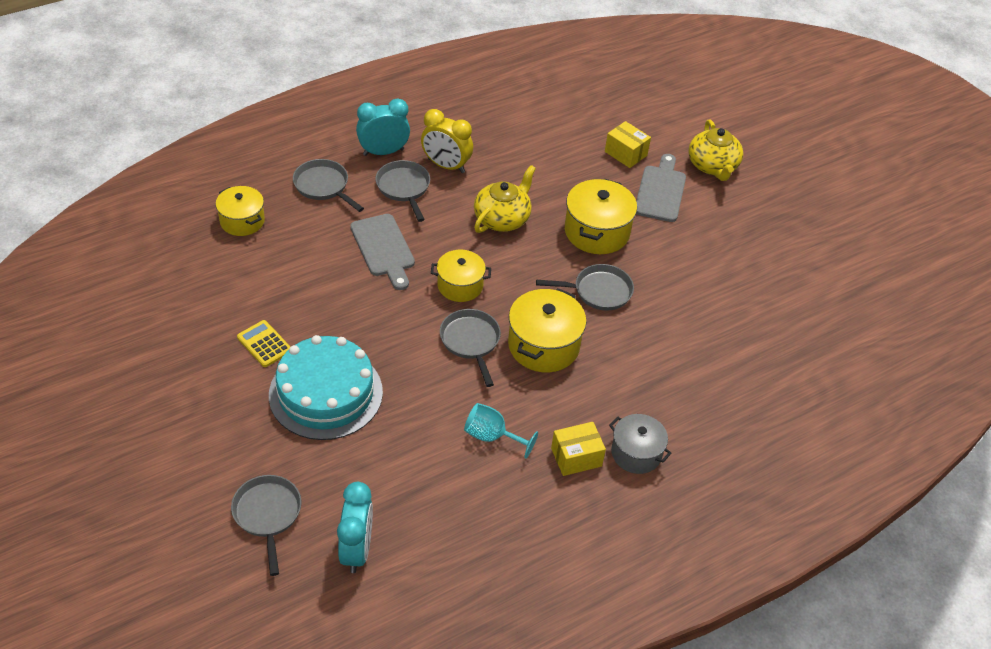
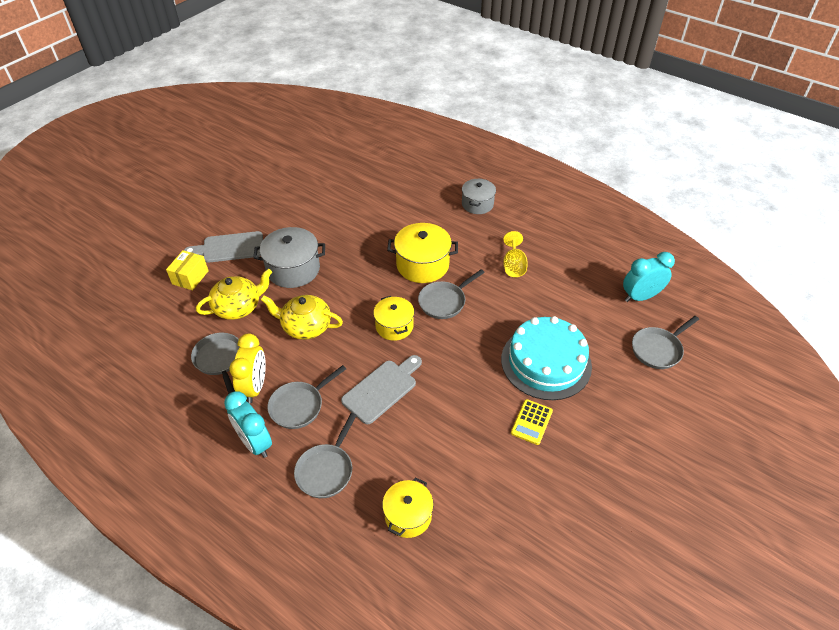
camera: 110 degrees left, 0 degrees up
turquoise goblet [464,403,538,459] -> yellow goblet [503,231,528,277]
grey pan [536,264,634,311] -> grey pan moved to [191,333,240,394]
yellow box [551,422,606,476] -> none
yellow pot [565,179,637,254] -> grey pot [253,227,325,288]
yellow teapot [688,119,743,181] -> yellow teapot moved to [196,269,272,320]

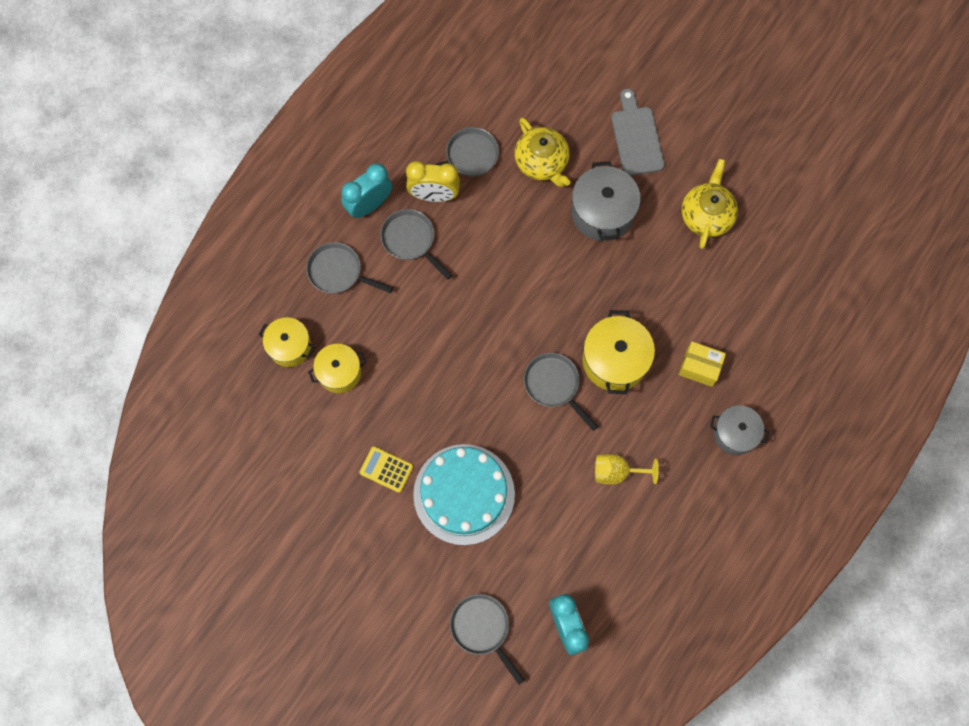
camera: 90 degrees right, 25 degrees up
yellow box [166,250,209,290] -> yellow box moved to [679,342,726,387]
yellow teapot [261,295,343,340] -> yellow teapot moved to [681,159,738,249]
grey cutting board [341,355,422,424] -> none
yellow pot [373,296,414,341] -> yellow pot moved to [308,344,366,393]

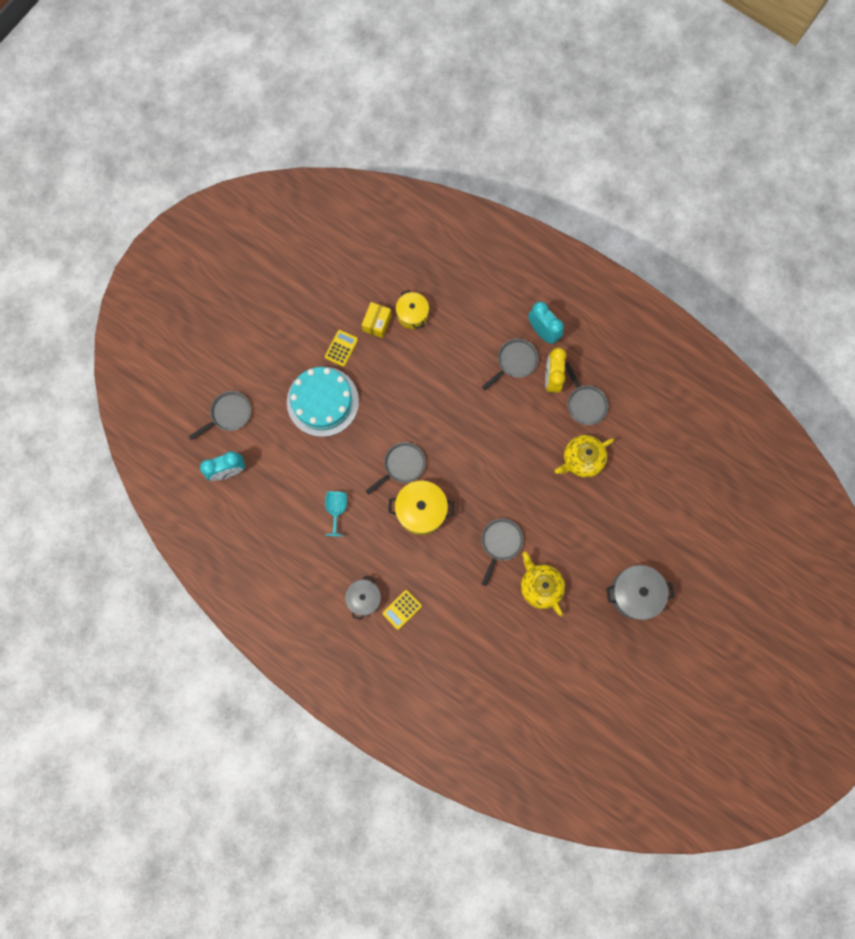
camera: 90 degrees right, 5 degrees up
yellow pot [259,317,314,367] -> none
grey pan [306,242,393,294] -> grey pan moved to [482,519,524,586]
grey pot [571,161,641,241] -> grey pot moved to [607,565,674,620]
yellow goblet [595,454,659,484] -> turquoise goblet [325,491,347,536]
grey cutting board [611,89,665,176] -> none
yellow box [679,342,726,387] -> yellow box moved to [362,302,392,338]
yellow teapot [681,159,738,249] -> yellow teapot turned 135 degrees counterclockwise [521,552,565,616]
none -> yellow calculator [382,590,422,630]

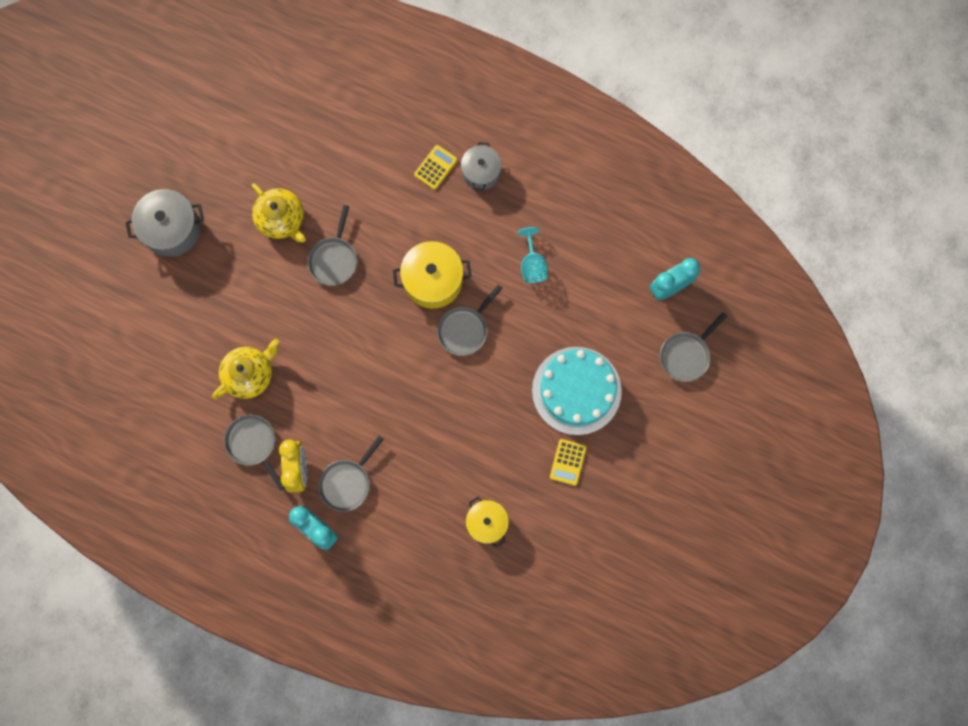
camera: 170 degrees right, 0 degrees up
yellow box [362,302,392,338] -> none

